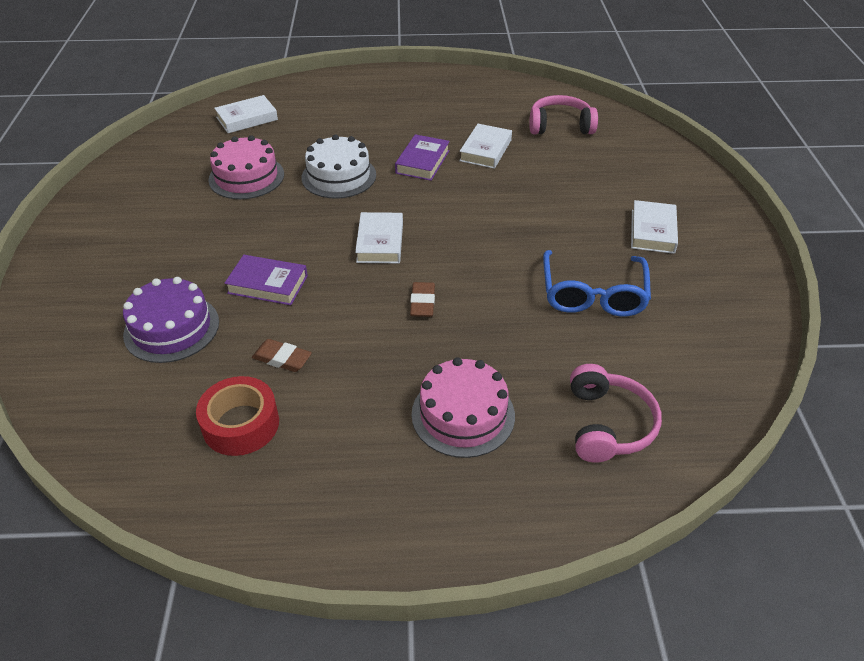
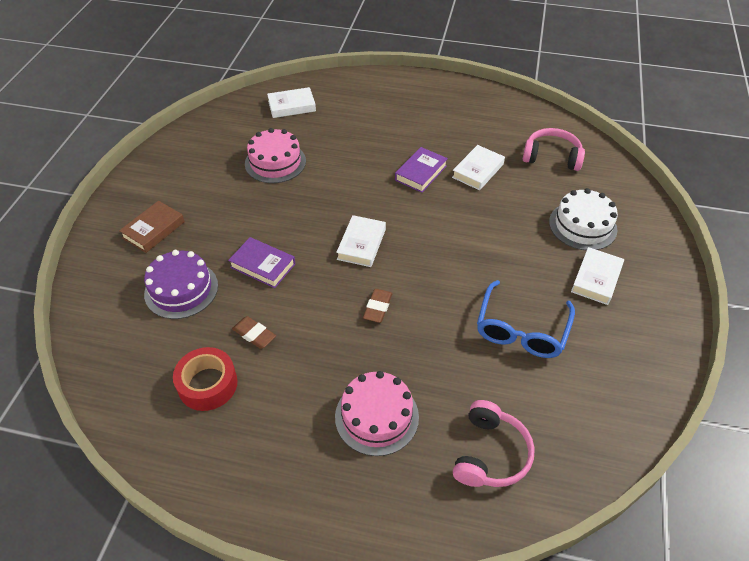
camera: 15 degrees right, 5 degrees up
white cake [302,134,376,199] -> white cake moved to [549,188,618,251]
none -> brown book [119,201,185,253]

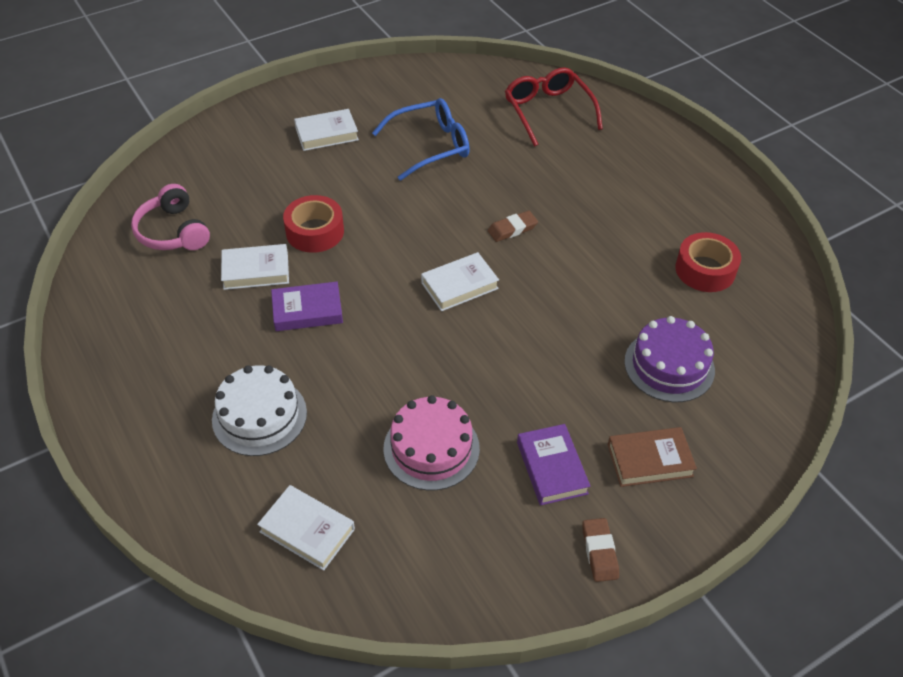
camera: 135 degrees left, 0 degrees up
purple book [228,237,295,288] -> purple book moved to [517,424,590,505]
brown eraser [232,316,276,349] -> brown eraser moved to [582,518,619,582]
pink cake [335,371,419,456] -> none
pink headphones [453,400,535,487] -> red glasses [505,67,603,146]
white cake [549,188,618,251] -> white cake moved to [212,365,307,456]
none -> red tape [283,195,344,253]

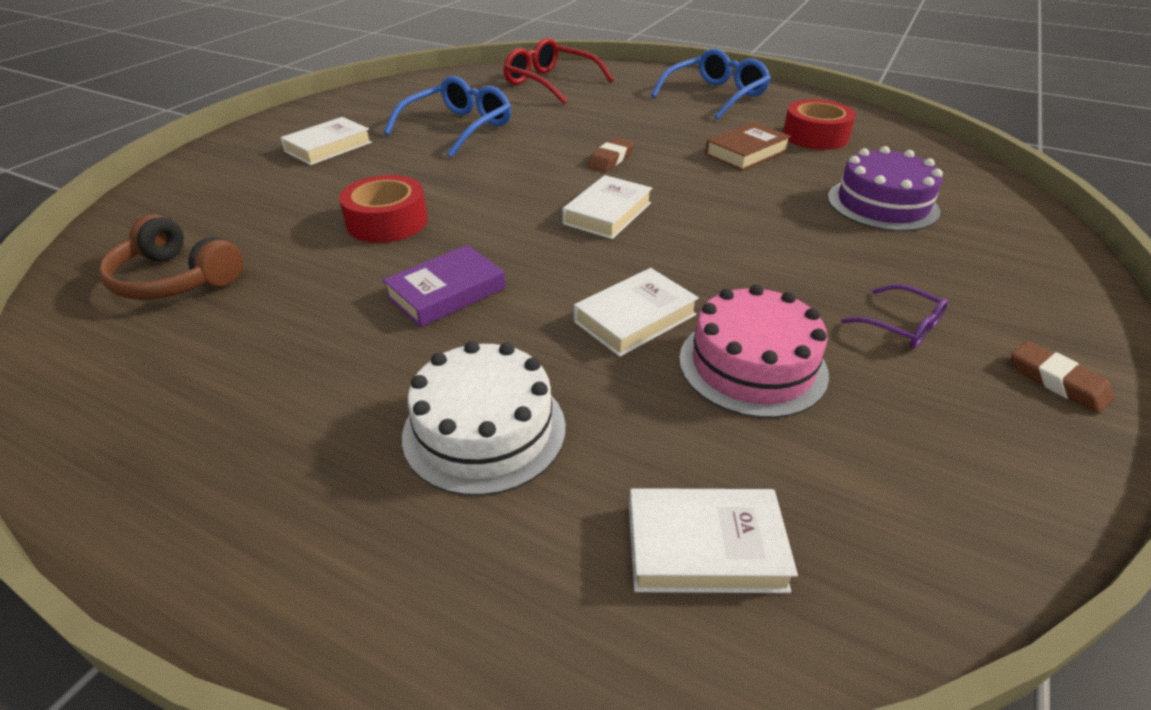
camera: 30 degrees left, 10 degrees down
pink headphones [131,184,210,250] -> brown headphones [98,214,243,300]
white book [221,244,289,290] -> white book moved to [574,268,699,357]
purple book [517,424,590,505] -> purple glasses [841,284,948,349]
brown book [608,427,697,487] -> brown book moved to [705,122,791,170]
none -> blue glasses [651,49,771,120]

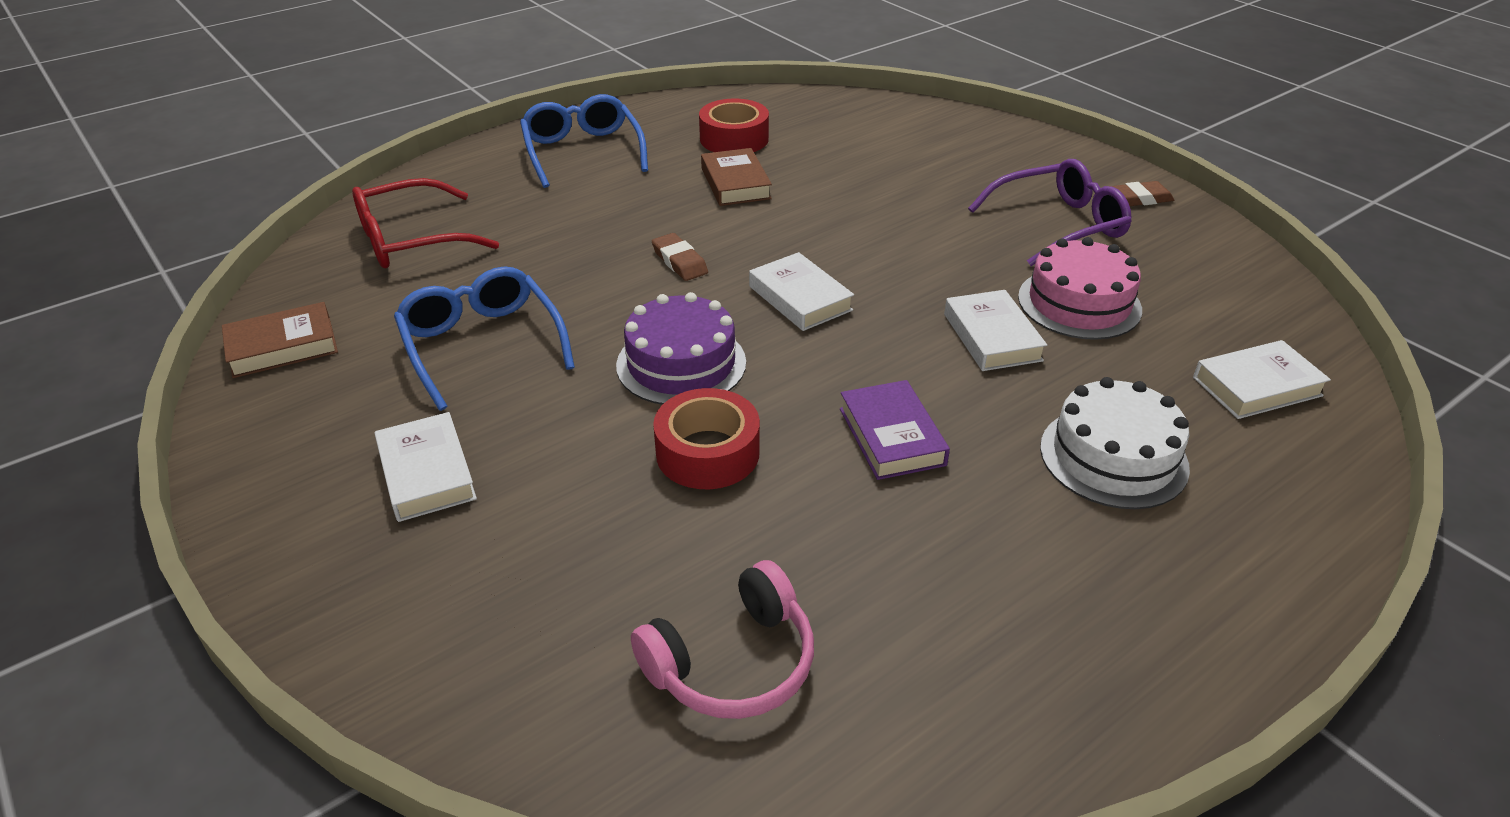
camera: 65 degrees left, 0 degrees up
brown headphones [98,214,243,300] -> pink headphones [631,560,814,719]
white book [629,488,798,593] -> white book turned 45 degrees clockwise [1193,340,1331,419]
purple cake [828,146,943,231] -> purple cake moved to [616,292,746,405]
purple glasses [841,284,948,349] -> purple glasses [968,159,1132,266], size x1.90
none -> brown book [222,302,338,378]

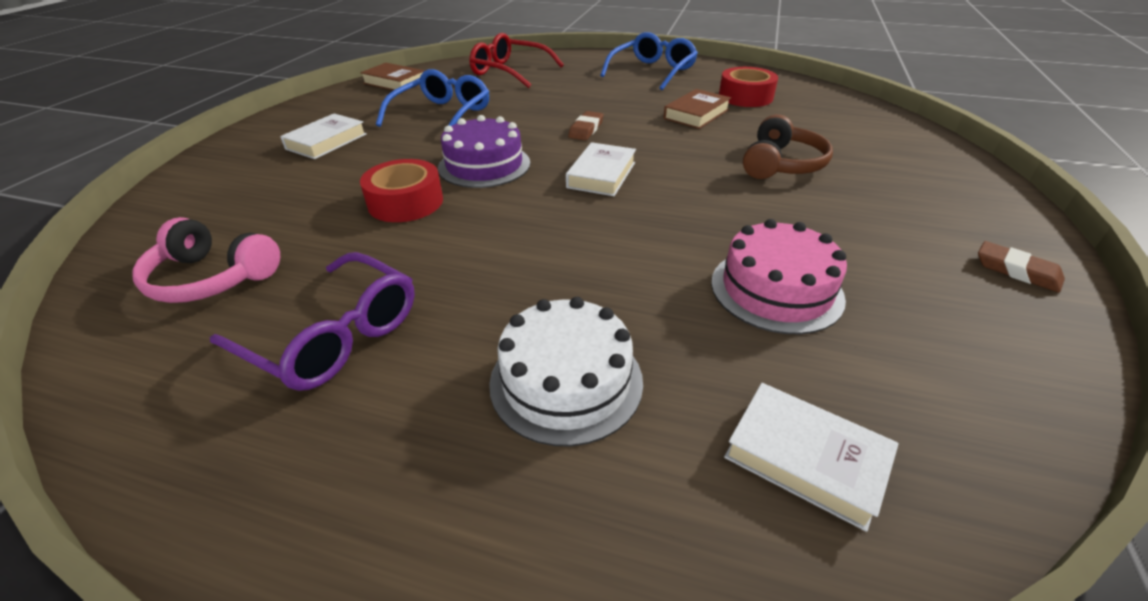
camera: 55 degrees right, 0 degrees up
purple book [840,380,950,480] -> none
white book [944,290,1047,371] -> none
purple glasses [968,159,1132,266] -> purple glasses moved to [210,252,415,391]
none -> brown headphones [743,114,833,179]

